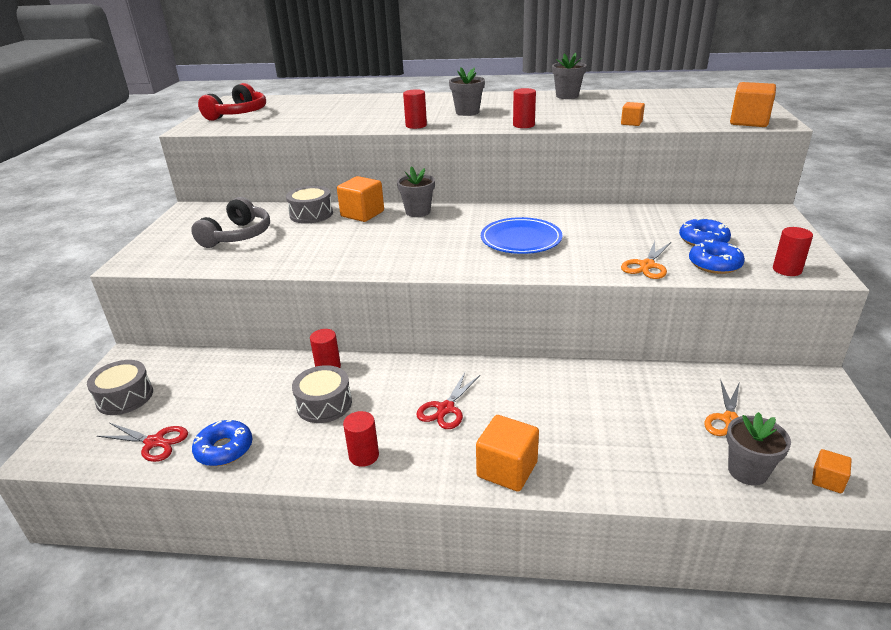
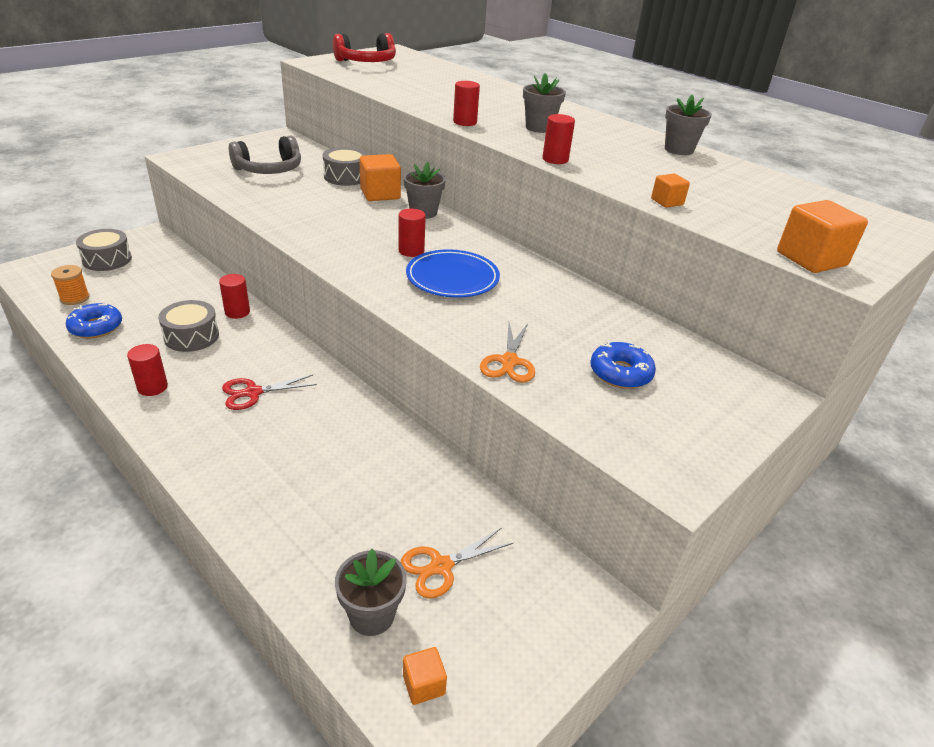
camera: 35 degrees right, 5 degrees up
red scissors [97,423,188,462] -> orange spool [51,265,90,305]
orange cube [476,415,539,492] -> none
orange scissors [621,241,671,279] -> orange scissors turned 60 degrees counterclockwise [480,323,535,383]
blue donut [689,239,745,274] -> none
red cylinder [773,227,813,276] -> red cylinder moved to [398,209,426,257]

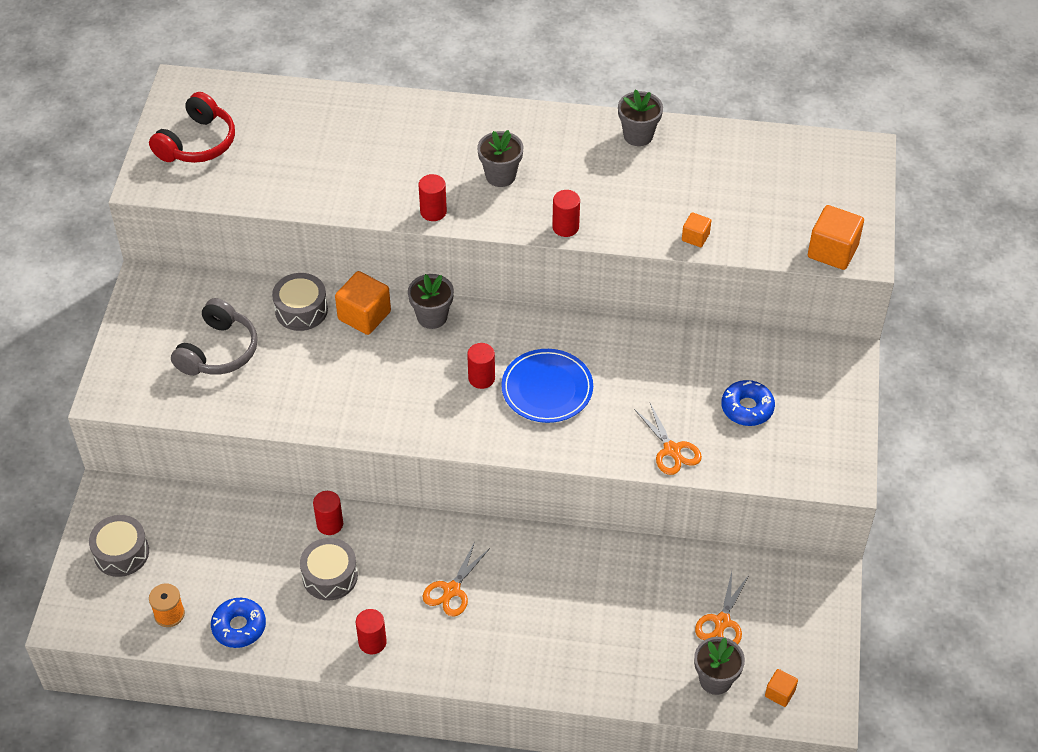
camera: 35 degrees left, 15 degrees up
red scissors [222,375,317,410] -> orange scissors [422,542,490,617]

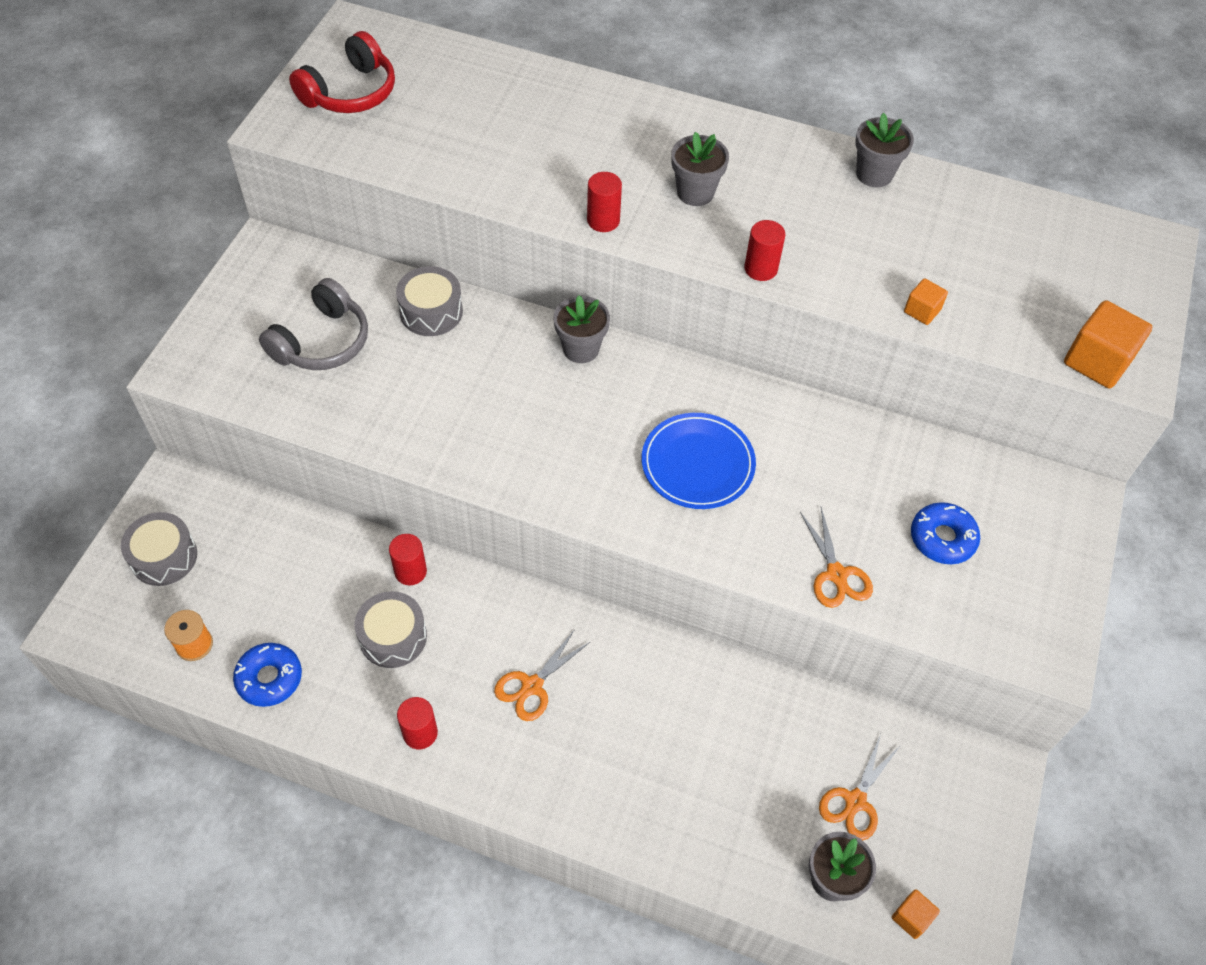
camera: 10 degrees right, 5 degrees up
orange cube [335,271,391,335] -> none
red cylinder [467,343,495,389] -> none

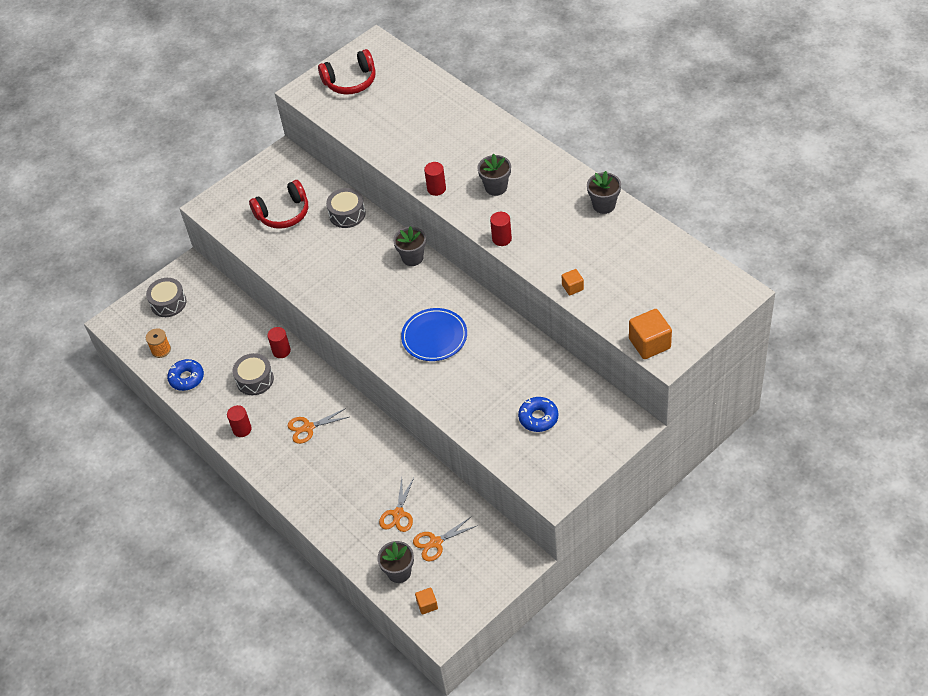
camera: 35 degrees right, 5 degrees down
grey headphones [259,278,368,370] -> red headphones [249,180,308,229]
orange scissors [800,507,873,608] -> orange scissors moved to [379,478,414,532]

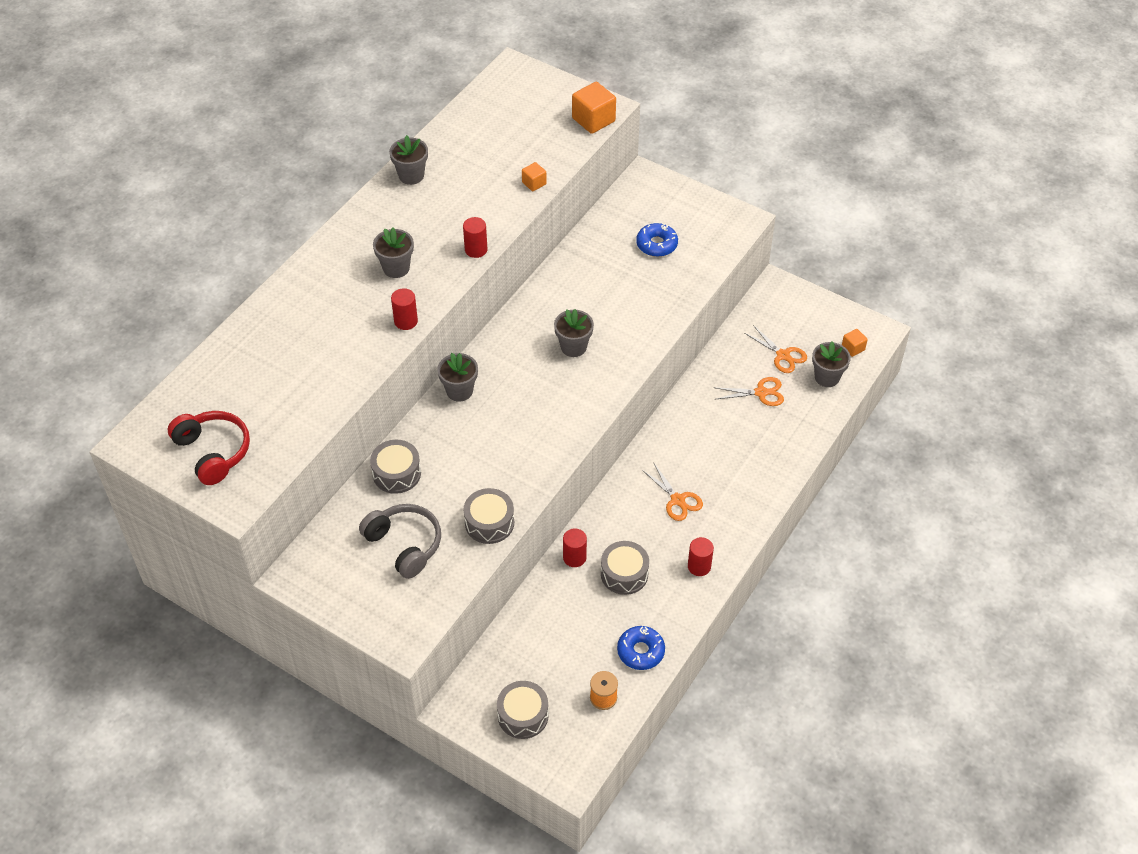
camera: 110 degrees left, 0 degrees up
red headphones [249,180,308,229] -> grey headphones [359,504,441,579]
blue plate [401,308,467,361] -> grey flower pot [554,309,594,357]
none -> grey drum [464,488,514,544]

